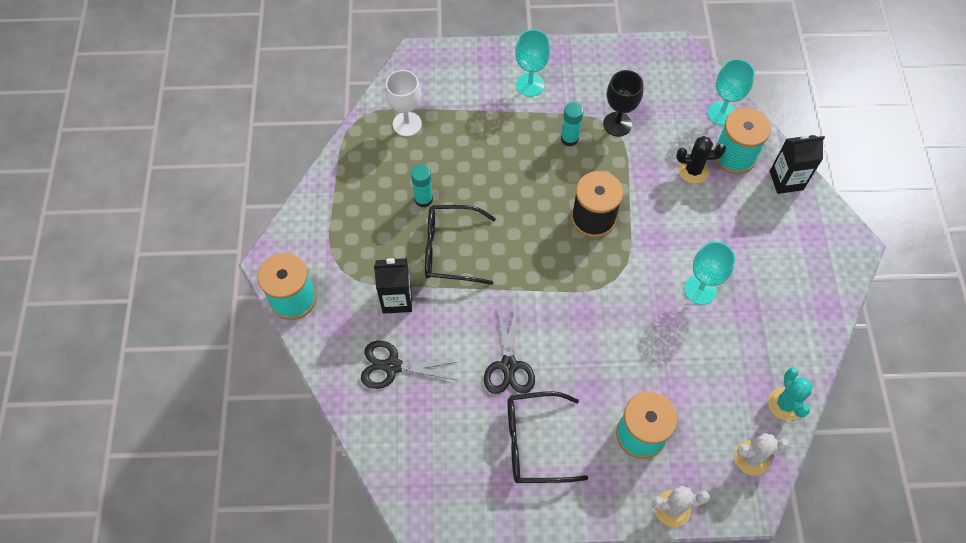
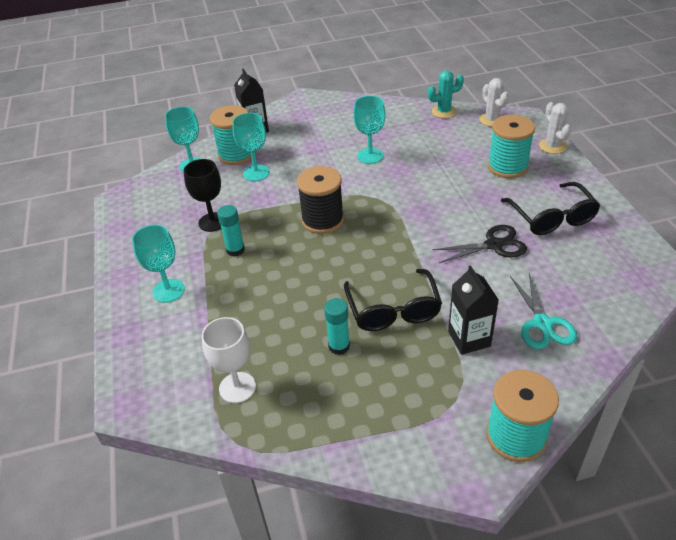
camera: 100 degrees left, 20 degrees down
black scissors [361,341,457,389] -> turquoise scissors [510,273,577,349]
black cactus [676,136,726,184] -> turquoise goblet [232,113,270,181]

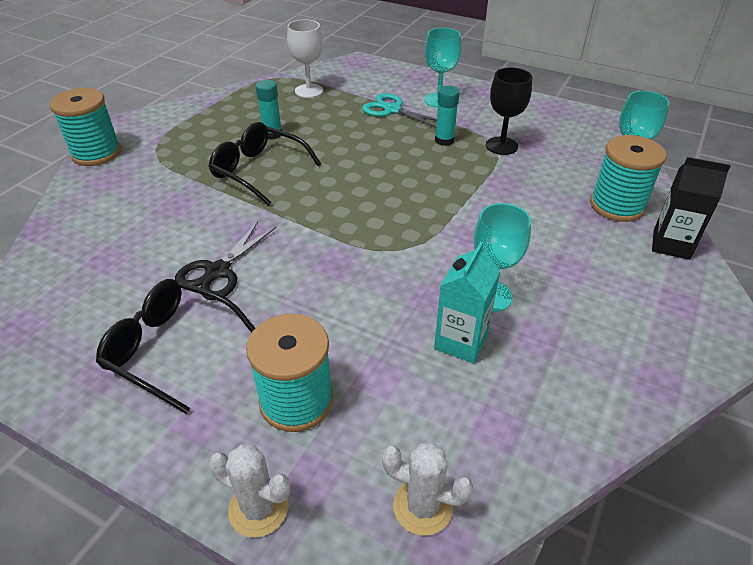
camera: 130 degrees right, 0 degrees up
turquoise goblet [232,113,270,181] -> none
black spool [297,166,344,234] -> none
turquoise cactus [428,71,464,118] -> none
black carton [448,265,499,355] -> none
turquoise scissors [510,273,577,349] -> turquoise scissors moved to [362,93,437,128]
none -> turquoise carton [434,242,500,363]

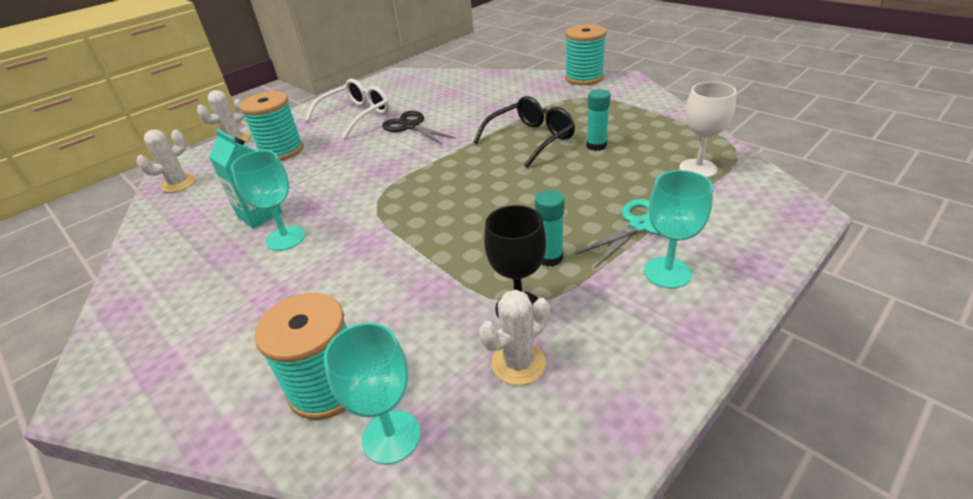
camera: 110 degrees right, 5 degrees down
black glasses [96,279,255,414] -> white glasses [305,79,390,139]
black carton [652,157,731,260] -> none
none -> white cactus [479,290,550,385]

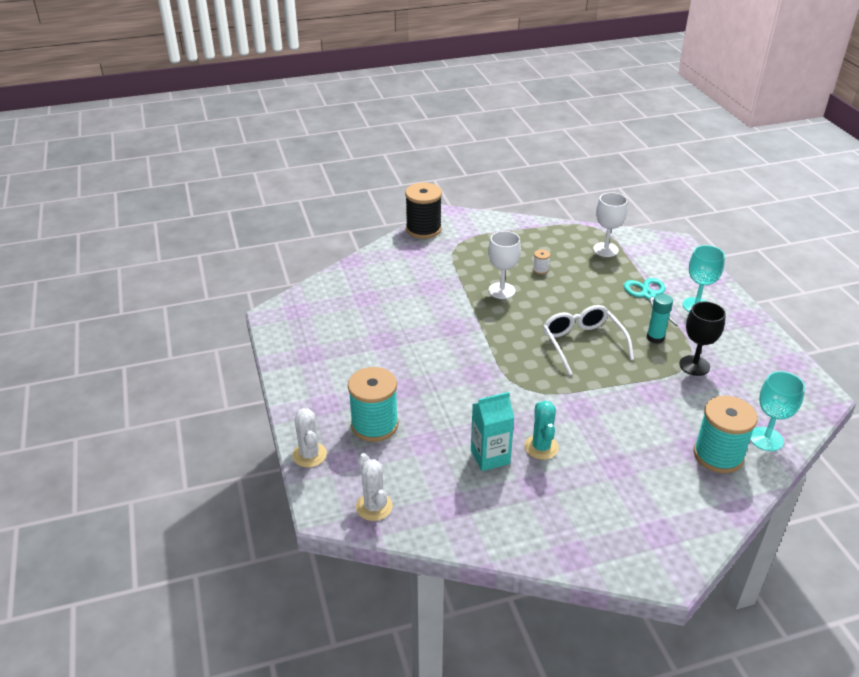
camera: 65 degrees left, 0 degrees up
turquoise goblet [231,150,305,251] -> turquoise cactus [524,401,559,460]
white glasses [305,79,390,139] -> white glasses moved to [543,305,634,375]
black scissors [382,111,456,144] -> none
black glasses [474,96,575,168] -> white goblet [488,231,521,299]
white cactus [479,290,550,385] -> none
turquoise spool [565,24,606,85] -> black spool [405,183,442,239]
turquoise glue stick [586,89,611,151] -> white spool [533,249,550,275]

